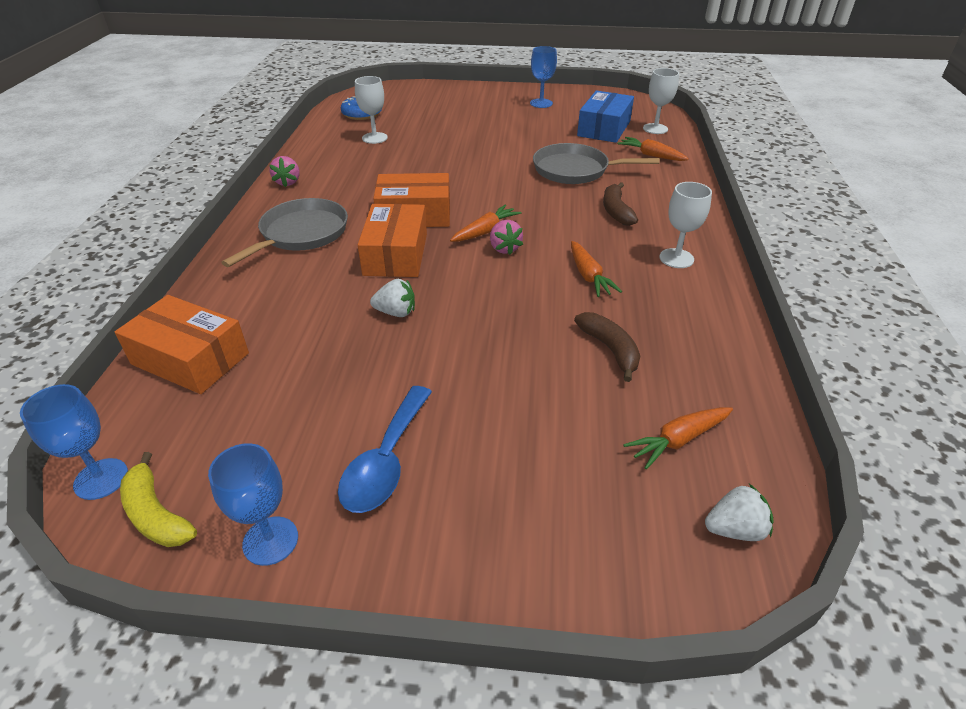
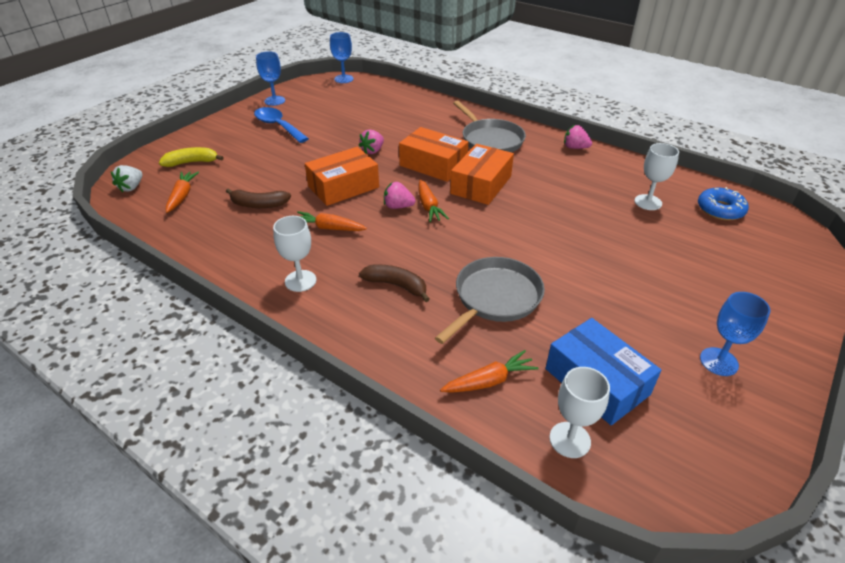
camera: 120 degrees right, 0 degrees up
orange box [114,295,249,394] -> orange box moved to [305,147,379,206]
yellow banana [120,452,197,547] -> yellow banana moved to [159,147,224,167]
white strawberry [370,279,415,317] -> pink strawberry [359,129,384,154]

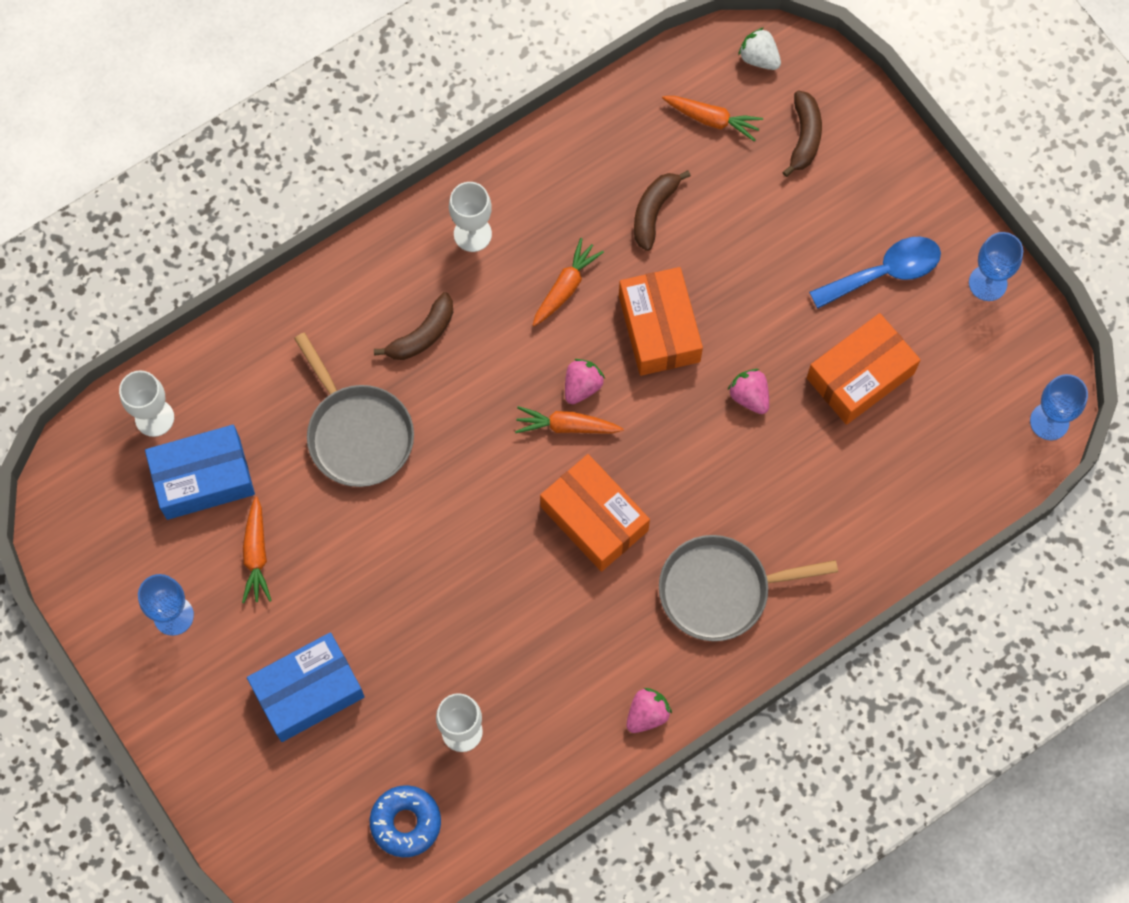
camera: 110 degrees right, 30 degrees up
yellow banana [159,147,224,167] -> brown banana [782,90,822,177]
orange box [399,127,468,182] -> orange box moved to [807,313,920,425]
orange carrot [440,350,539,393] -> orange carrot moved to [242,496,272,603]
none -> blue box [247,632,365,742]

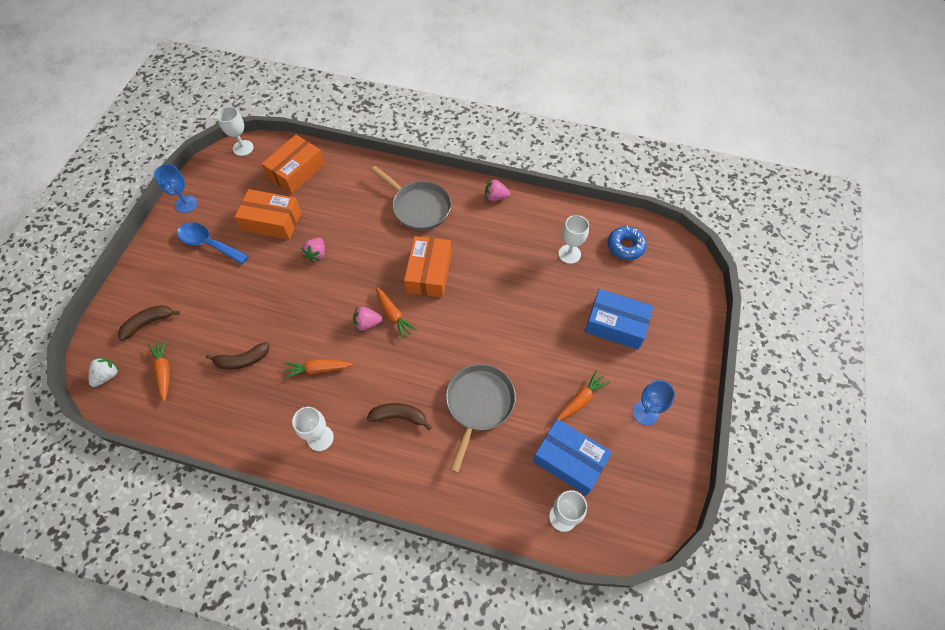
camera: 130 degrees left, 10 degrees down
orange box [619,267,703,376] -> orange box moved to [262,135,325,194]
white strawberry [738,27,781,70] -> white strawberry turned 150 degrees counterclockwise [88,357,119,387]
blue goblet [1030,374,1088,440] -> white goblet [217,107,254,156]

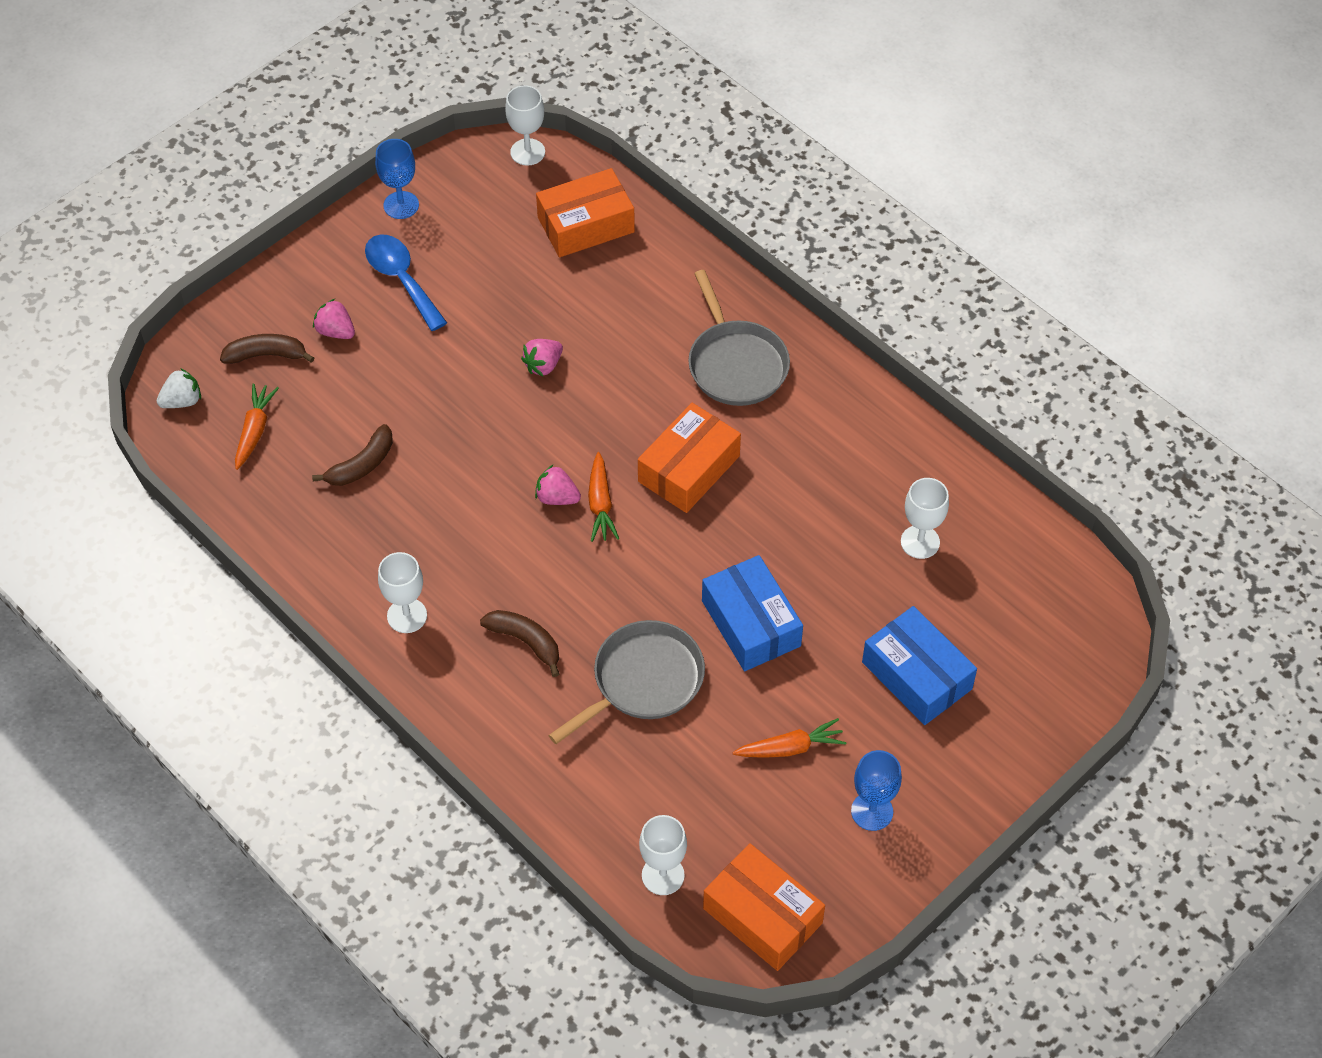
camera: 30 degrees right, 5 degrees down
brown banana [206,342,269,370] -> brown banana turned 60 degrees counterclockwise [312,424,393,486]
orange box [235,189,302,240] -> orange box moved to [703,843,825,971]
orange carrot [284,359,353,379] -> none
pink strawberry [485,179,510,201] -> pink strawberry moved to [313,299,355,339]
blue box [533,419,612,496] -> blue box moved to [702,555,803,671]
blue donut [608,226,647,260] -> none

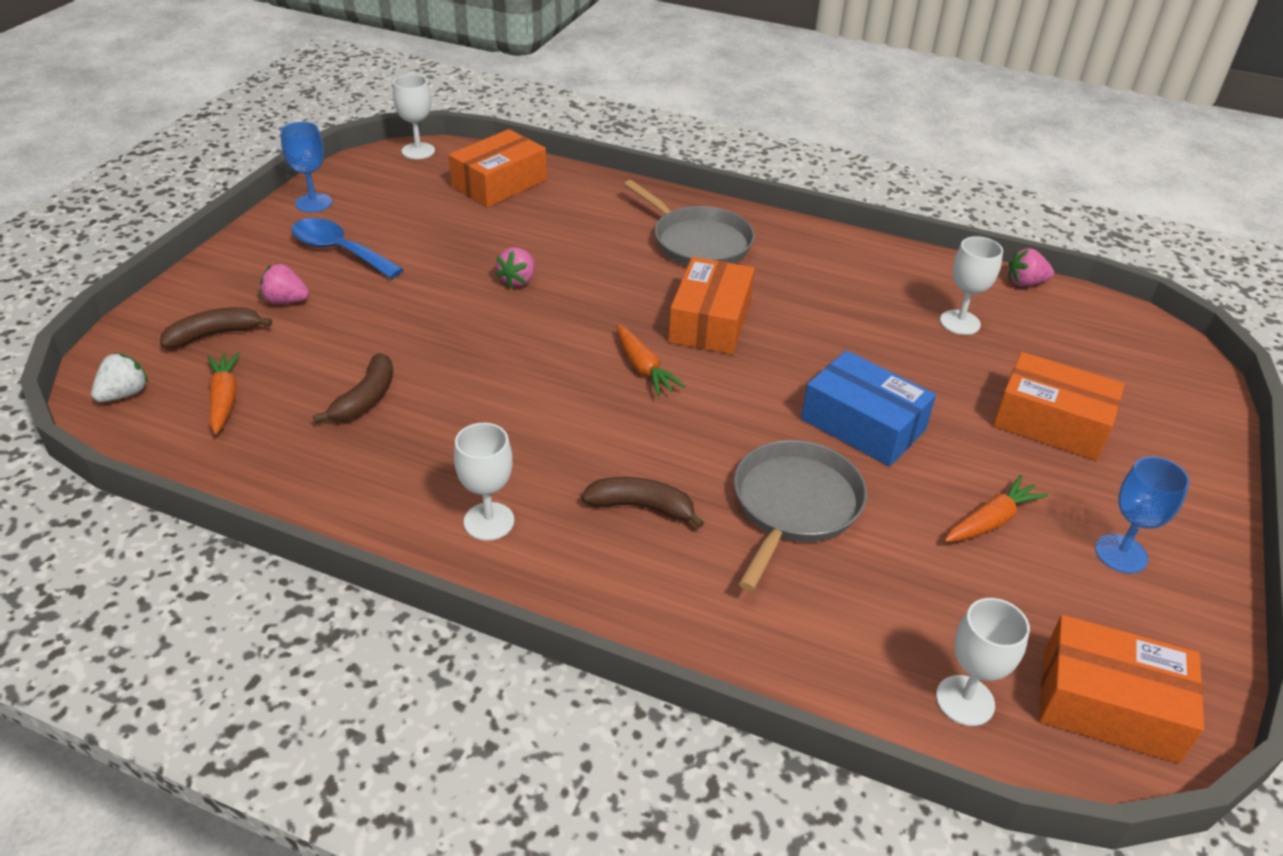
camera: 25 degrees left, 15 degrees down
pink strawberry [535,465,581,505] -> pink strawberry moved to [1008,248,1054,287]
blue box [862,606,977,725] -> orange box [993,352,1125,461]

